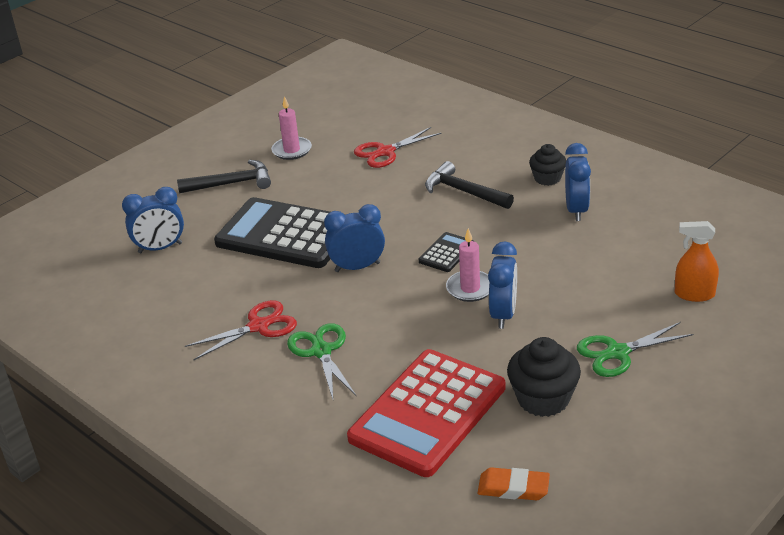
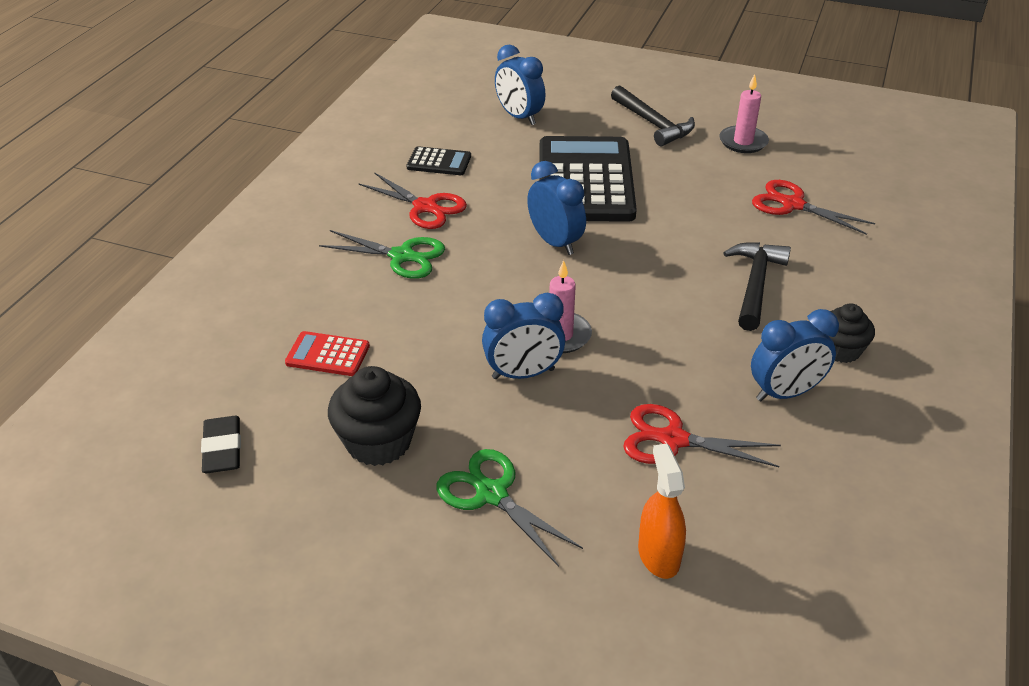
camera: 65 degrees right, 5 degrees up
green scissors [287,323,356,399] -> green scissors turned 60 degrees clockwise [319,230,445,279]
red calculator [347,349,505,477] -> red calculator [285,331,370,376], size x0.43
black calculator [419,232,475,272] -> black calculator moved to [407,146,471,175]
orange eraser [478,467,550,500] -> black eraser [201,416,241,473]
none -> red scissors [623,404,781,467]

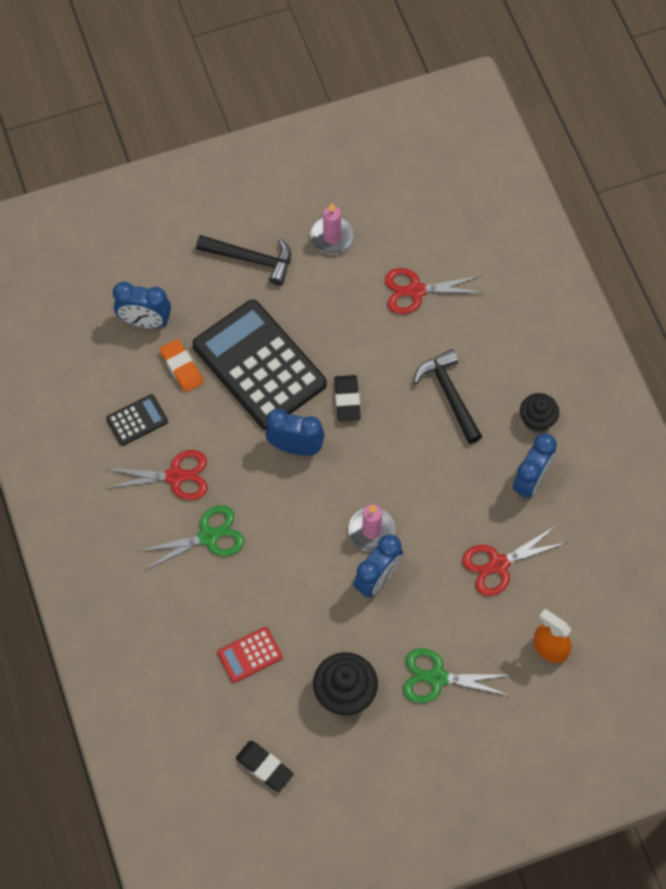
camera: 40 degrees left, 25 degrees up
none -> orange eraser [160,339,204,392]
none -> black eraser [334,375,361,421]

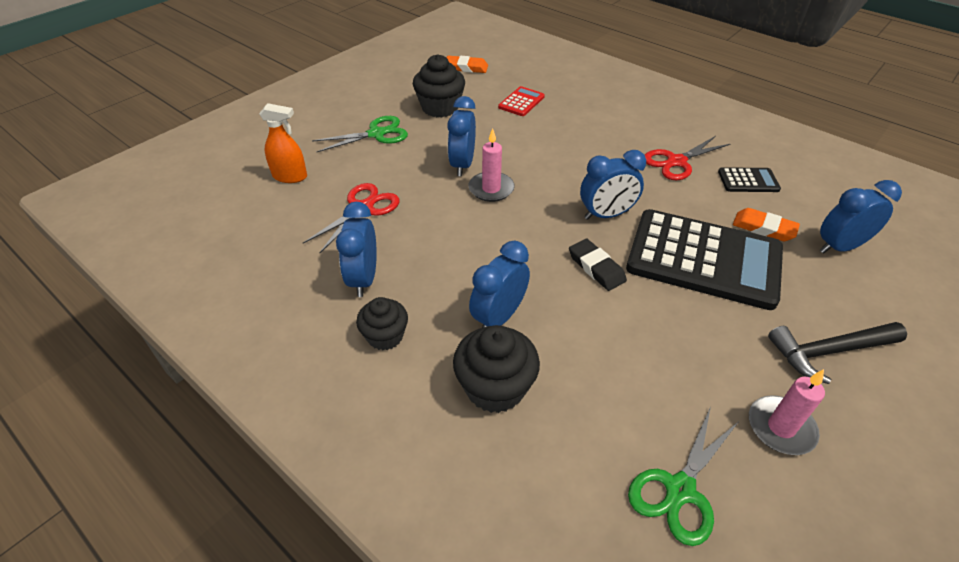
camera: 150 degrees right, 20 degrees down
black calculator [106,394,168,446] -> black calculator turned 120 degrees counterclockwise [718,167,781,192]
green scissors [139,505,244,570] -> green scissors moved to [628,406,739,546]
black eraser [236,741,294,792] -> orange eraser [447,56,488,73]
red scissors [385,268,484,314] -> none
black hammer [414,349,482,444] -> blue clock [469,241,530,328]
none -> black cupcake [453,325,540,413]

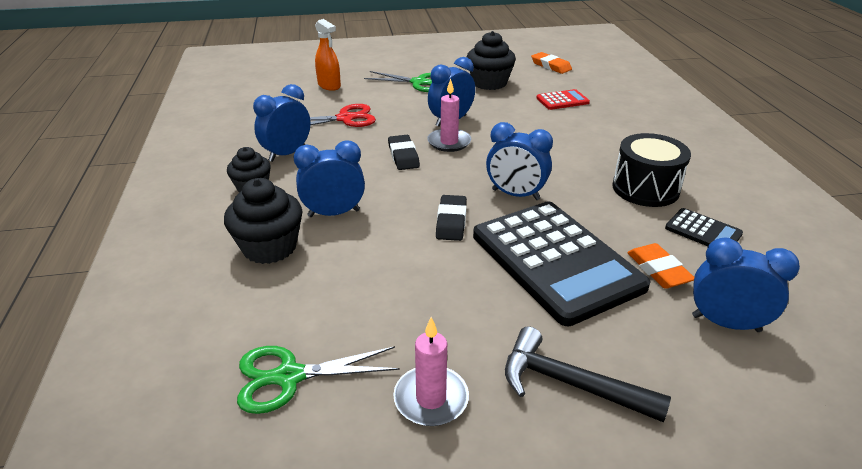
camera: 40 degrees right, 10 degrees down
red scissors [645,136,730,180] -> black drum [612,133,691,207]
none -> black eraser [388,135,420,170]

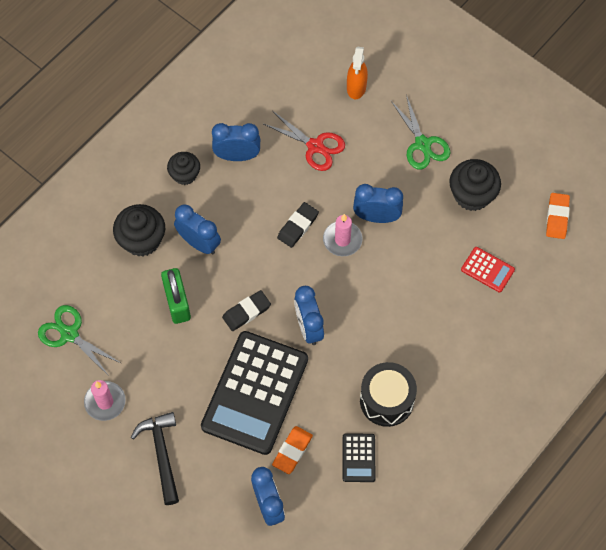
camera: 50 degrees right, 30 degrees up
none -> green padlock [161,268,191,324]

